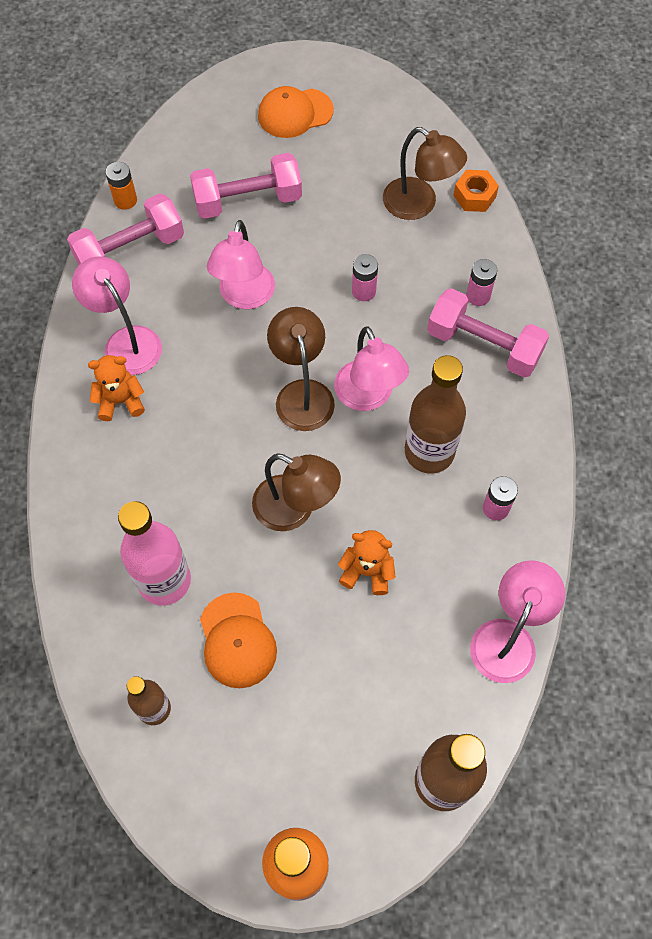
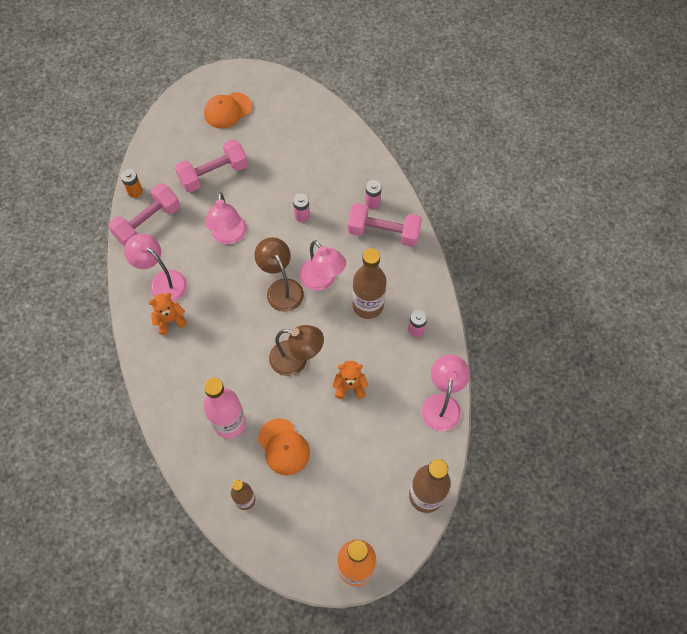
camera: 15 degrees left, 0 degrees up
brown lamp [383,127,467,220] -> none
orange nut [453,170,499,212] -> none

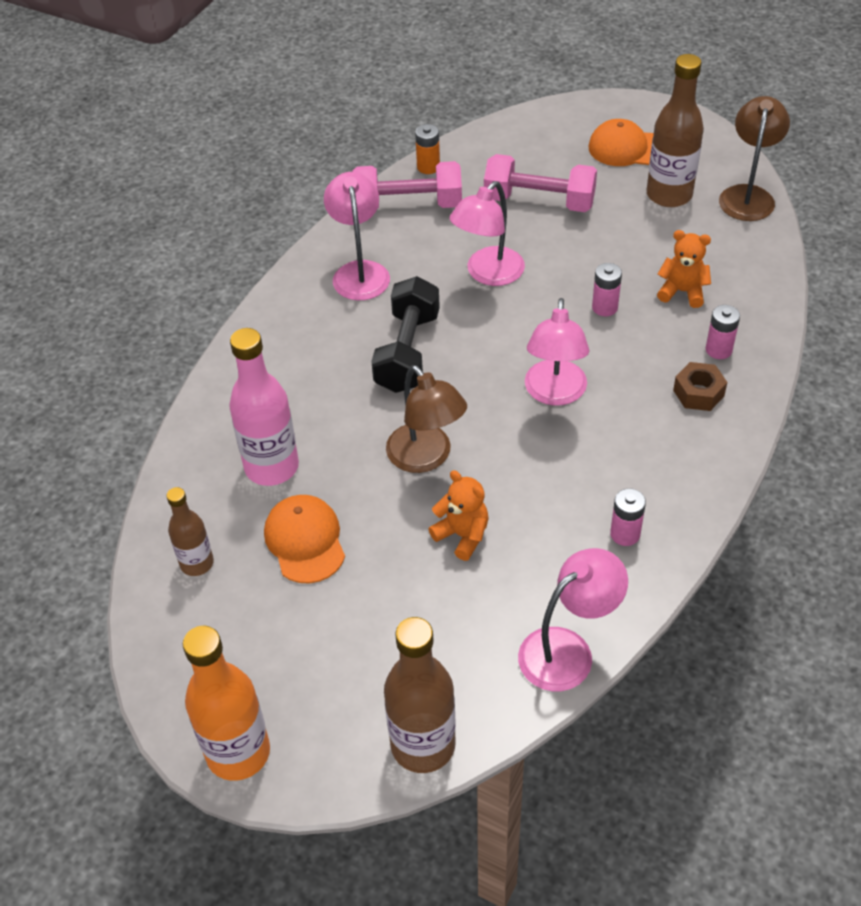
camera: 45 degrees right, 15 degrees down
orange teddy bear [148,293,187,335] -> orange teddy bear moved to [657,230,711,308]
brown lamp [254,237,304,312] -> brown lamp moved to [719,96,790,221]
orange cap [258,418,310,476] -> orange cap turned 150 degrees clockwise [264,495,345,584]
pink dumbbell [348,203,422,247] -> brown nut [673,362,727,411]
brown bottle [352,248,386,319] -> brown bottle moved to [647,54,704,207]
none -> black dumbbell [371,276,440,393]

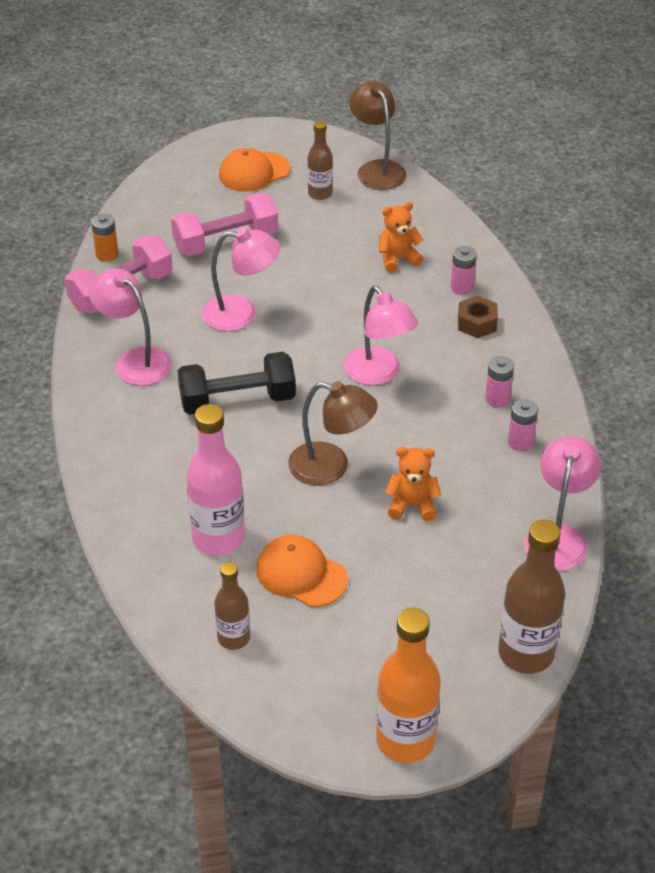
camera: 40 degrees left, 5 degrees down
black dumbbell [371,276,440,393] -> black dumbbell turned 75 degrees counterclockwise [177,352,296,415]
pink lamp [449,181,525,286] -> pink lamp turned 90 degrees counterclockwise [202,227,280,331]
pink battery [592,263,622,316] -> pink battery moved to [485,356,514,407]
brown bottle [647,54,704,207] -> brown bottle [307,121,333,200], size x0.59

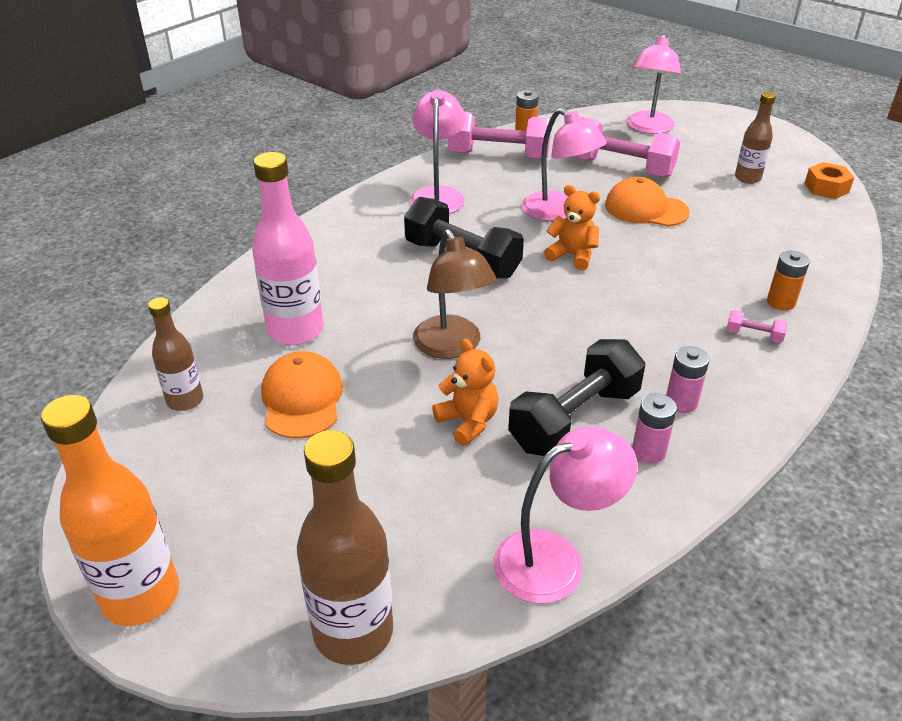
camera: 50 degrees right, 5 degrees down
orange cap [219,148,291,192] -> orange cap moved to [605,177,690,227]
pink lamp [344,286,418,385] -> pink lamp moved to [627,33,681,134]
brown lamp [349,81,407,190] -> orange nut [804,162,854,199]
orange teddy bear [379,202,424,273] -> orange teddy bear moved to [544,185,600,270]
pink battery [451,246,477,295] -> orange battery [767,251,810,311]
brown nut [458,296,498,338] -> pink dumbbell [727,310,788,343]
none -> black dumbbell [508,339,645,456]

